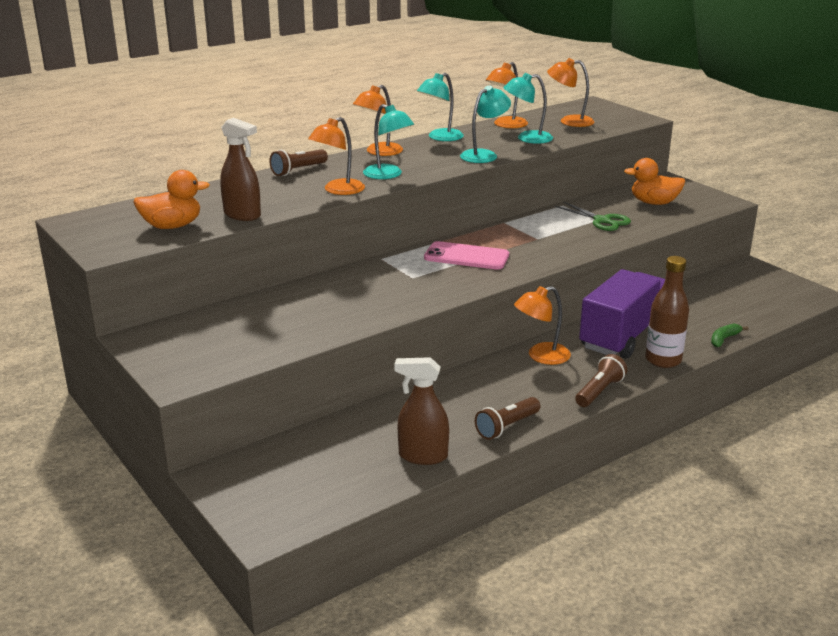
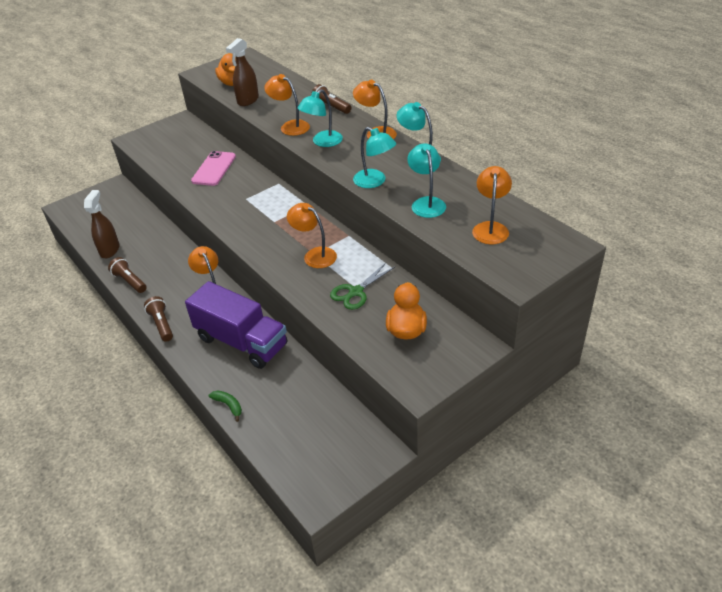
camera: 90 degrees right, 15 degrees up
pink phone [424,241,509,270] -> pink phone moved to [191,151,236,186]
orange lamp [486,62,528,128] -> orange lamp moved to [287,203,337,268]
brown flashlight [575,354,627,407] -> brown flashlight turned 150 degrees counterclockwise [144,296,173,342]
brown bottle [645,256,689,368] -> none

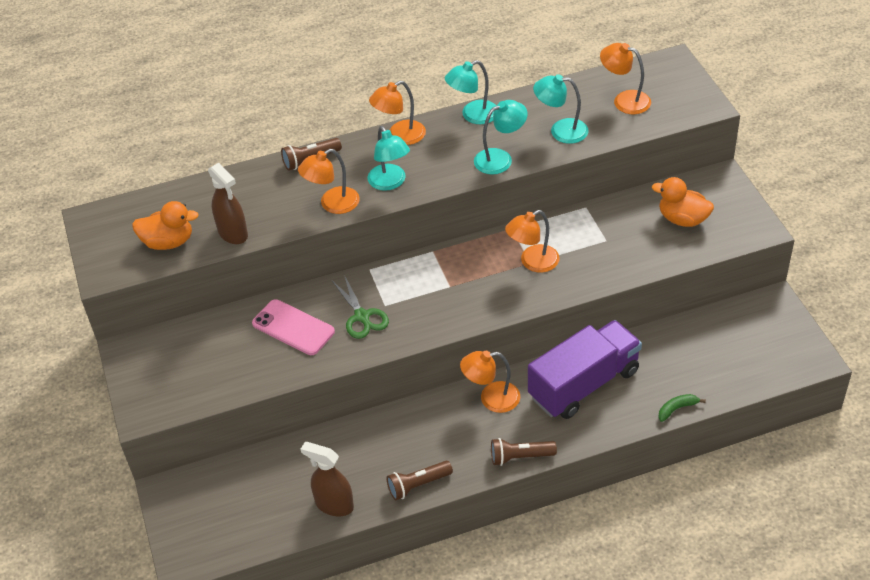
camera: 70 degrees left, 5 degrees up
green scissors [330,263,395,310] -> green scissors moved to [332,275,389,339]

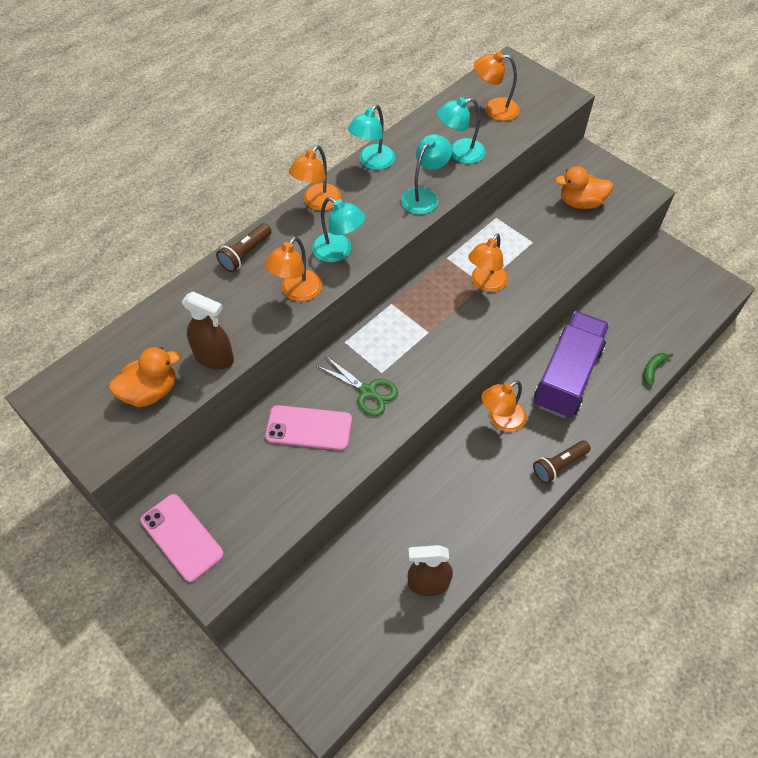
camera: 30 degrees left, 10 degrees up
brown flashlight [386,461,453,500] -> none
none -> pink phone [140,494,224,582]

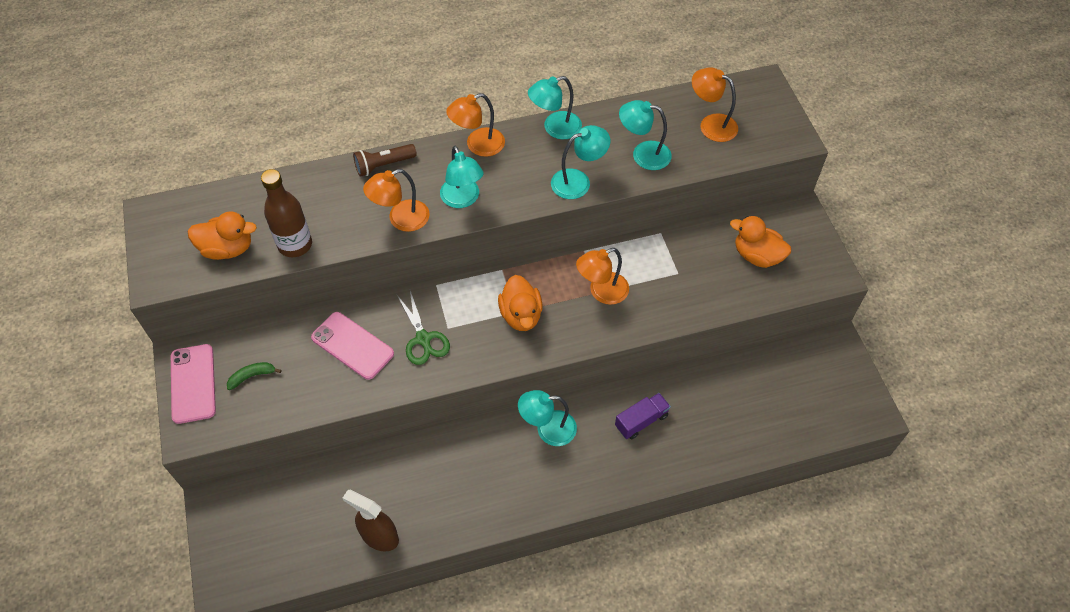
camera: 30 degrees right, 0 degrees up
brown spray bottle [182,292,234,369] -> brown bottle [261,169,312,257]
orange lamp [481,380,527,432] -> turquoise lamp [518,390,577,446]
brown flashlight [533,440,591,484] -> none
purple truck [534,311,610,418] -> purple truck [615,393,671,439], size x0.47
green banana [643,353,673,386] -> green banana moved to [227,362,281,390]
none -> orange duck [498,275,543,331]

